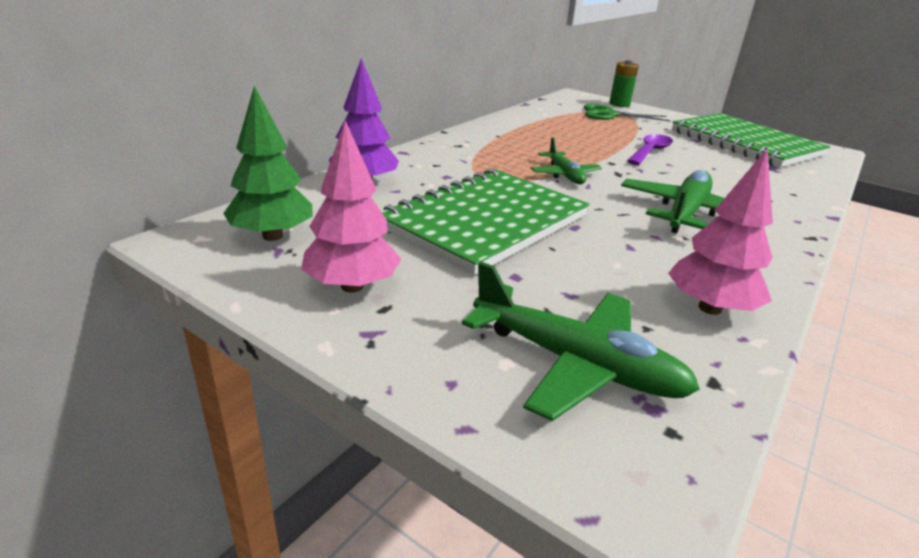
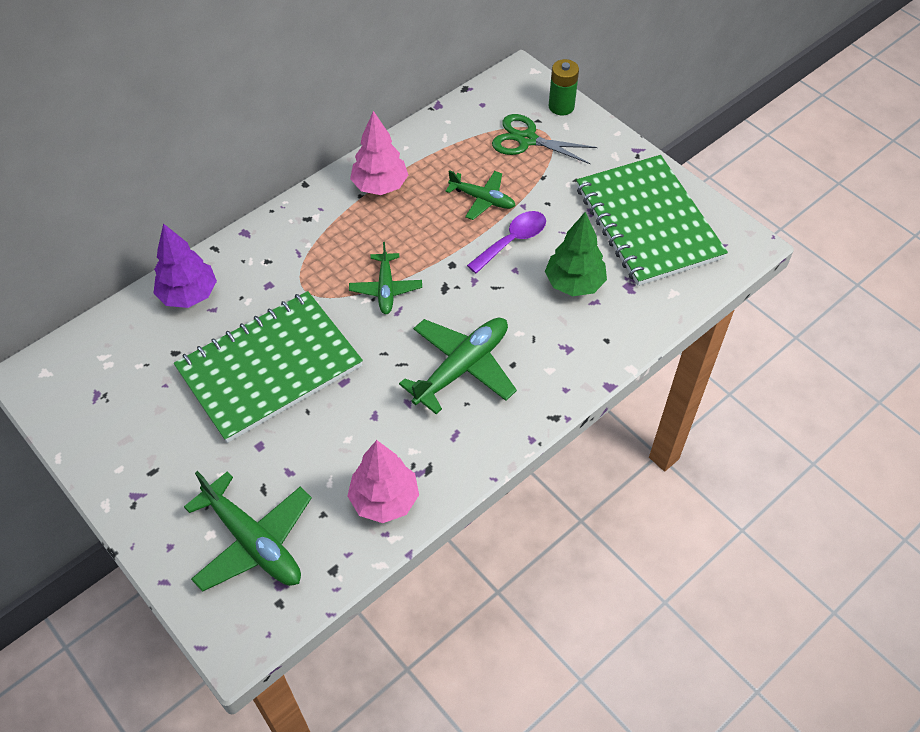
camera: 15 degrees right, 25 degrees up
green tree [223,86,313,241] -> green tree moved to [545,212,607,296]
pink tree [301,120,401,293] -> pink tree moved to [350,111,408,195]
none -> green plane [445,170,516,220]

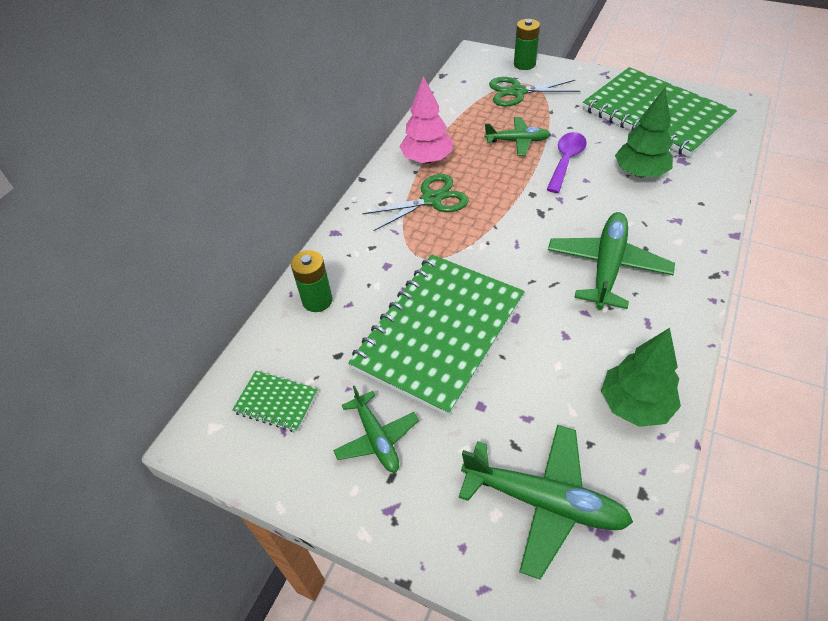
camera: 20 degrees left, 5 degrees down
purple tree [154,223,217,308] -> green battery [291,250,333,312]
pink tree [347,440,419,523] -> green tree [601,328,681,427]
green plane [349,242,422,314] -> green plane moved to [333,385,419,472]
none -> green notebook [232,371,318,432]
none -> green scissors [363,174,469,231]

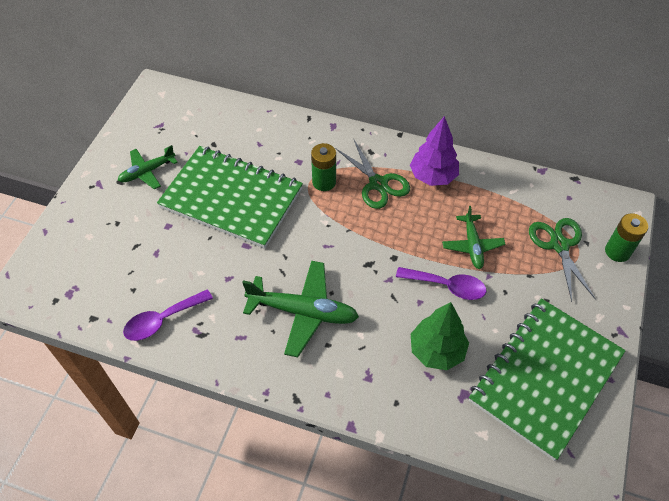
camera: 80 degrees right, 5 degrees up
green notebook [232,371,318,432] -> none
green battery [291,250,333,312] -> green battery moved to [311,143,336,191]
pink tree [399,76,453,163] -> purple tree [410,116,459,186]
green plane [459,425,633,580] -> none
green tree [601,328,681,427] -> purple spoon [123,289,213,341]

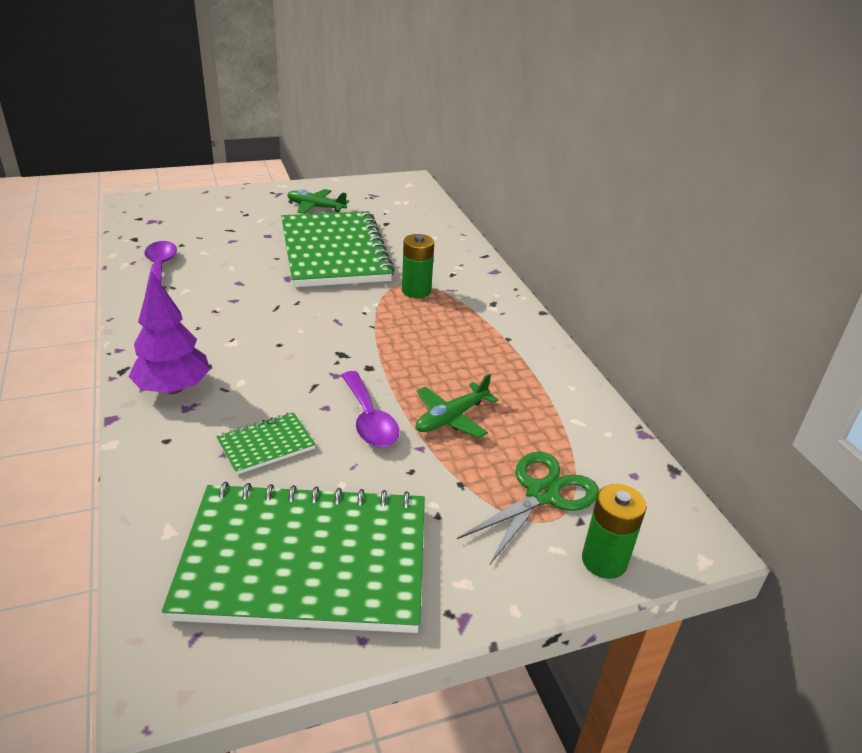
camera: 50 degrees right, 20 degrees down
purple spoon [123,289,213,341] -> purple spoon turned 60 degrees clockwise [144,241,177,294]
green plane [242,261,359,357] -> none
green scissors [335,140,410,209] -> none
purple tree [410,116,459,186] -> purple tree moved to [128,272,210,394]
green tree [411,302,469,370] -> green notebook [216,412,316,475]

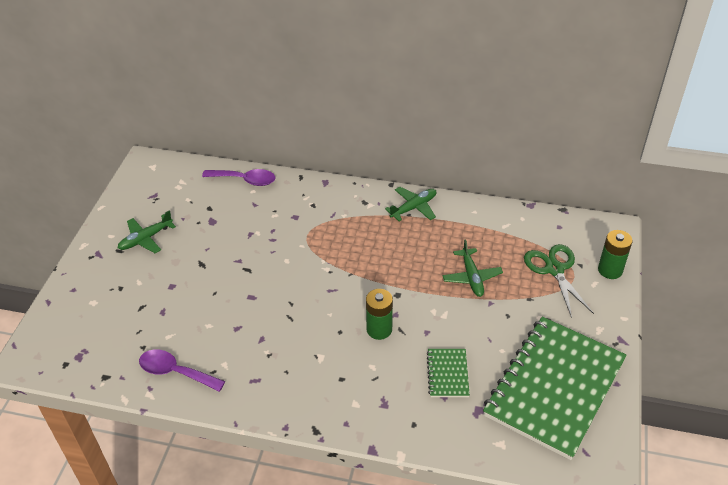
camera: 55 degrees left, 10 degrees up
purple tree [128,272,210,394] -> none
green notebook [281,211,395,287] -> none
purple spoon [341,371,399,447] -> purple spoon moved to [202,169,275,186]
green battery [402,234,434,298] -> green battery moved to [366,289,393,340]
none -> green plane [385,187,436,221]

